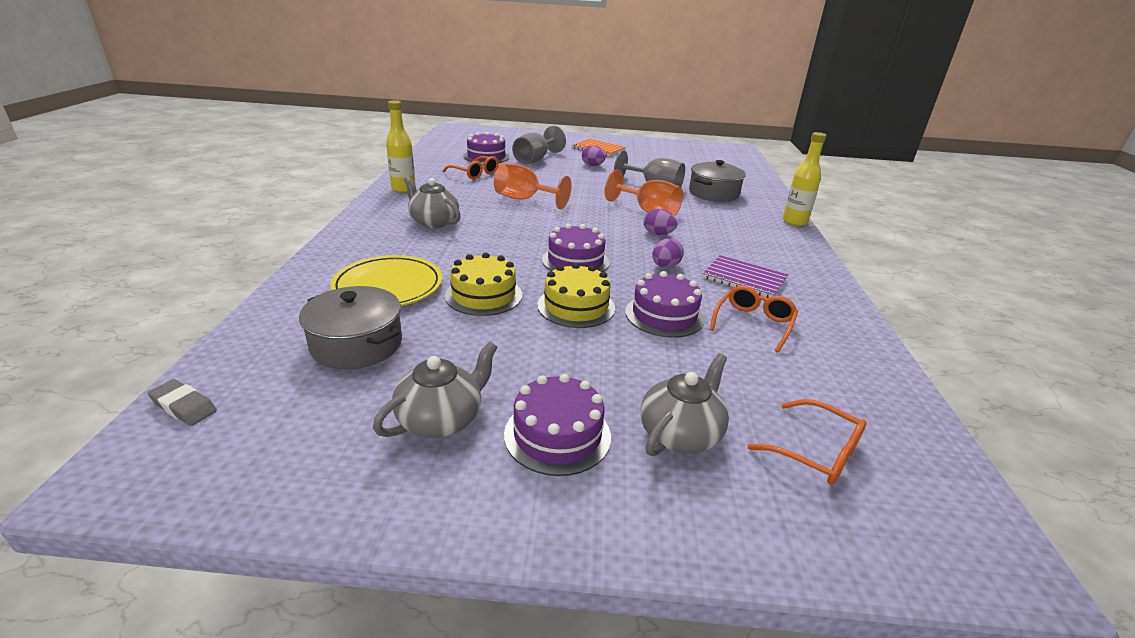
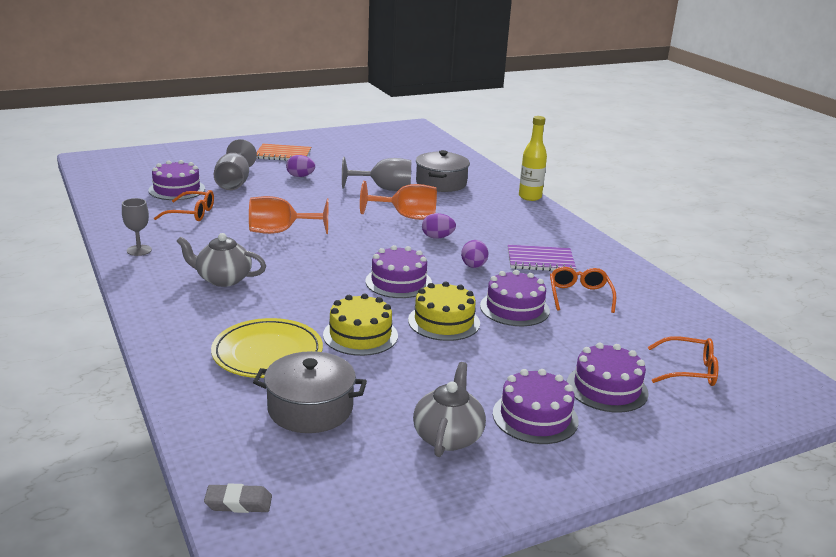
camera: 30 degrees left, 5 degrees down
yellow bottle [386,100,416,193] -> grey goblet [122,198,152,256]
grey teapot [641,353,729,456] -> purple cake [567,343,649,413]

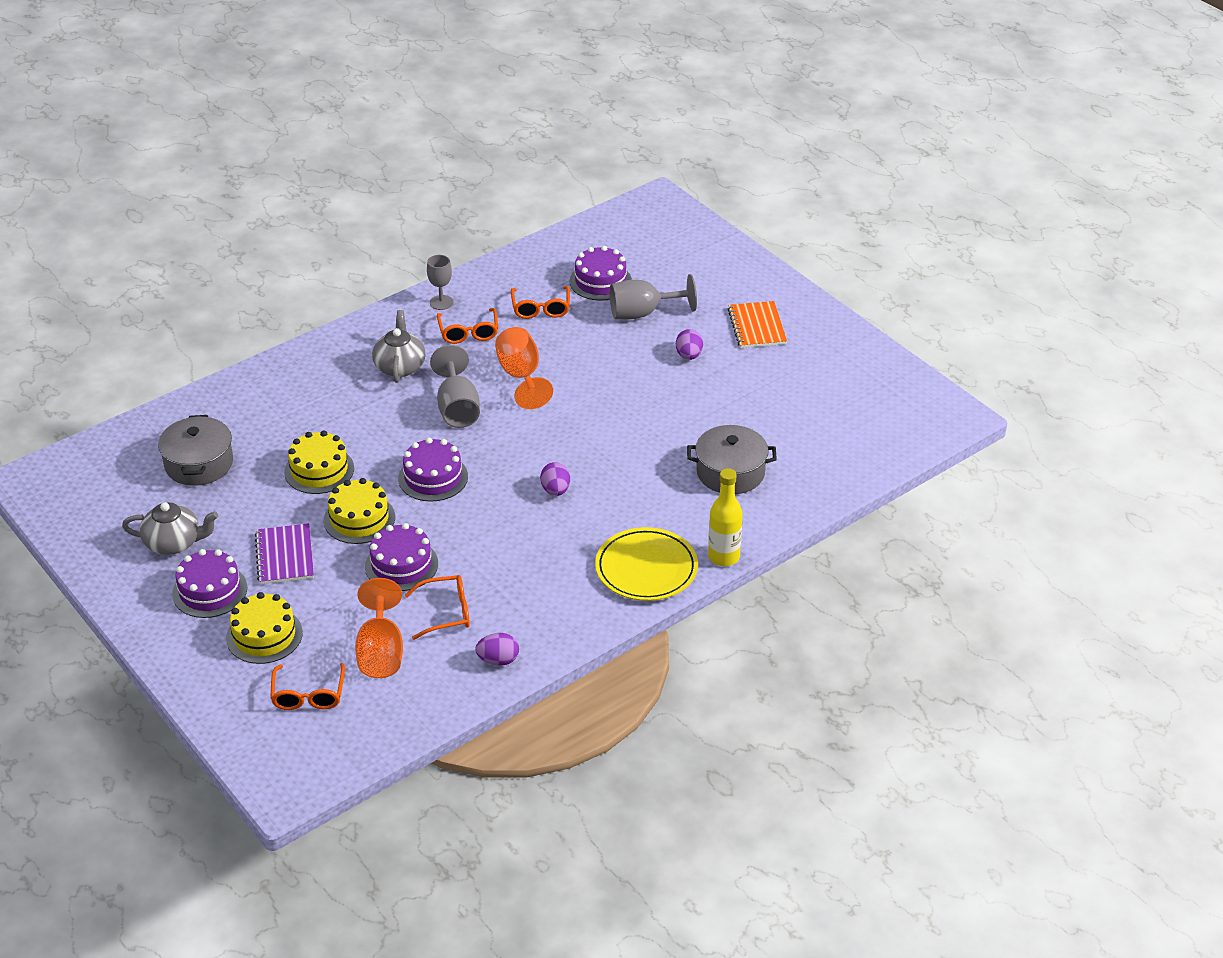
camera: 80 degrees right, 15 degrees up
grey eraser [204,483,272,513] -> none
yellow plate [211,318,323,378] -> yellow plate moved to [595,527,698,601]
grey goblet [342,157,411,191] -> grey goblet moved to [430,345,480,428]
orange goblet [360,181,437,220] -> orange goblet moved to [355,578,403,678]
purple egg [461,240,488,268] -> purple egg moved to [475,633,519,666]
purple notebook [508,245,576,271] -> purple notebook moved to [255,523,314,584]
purple cake [567,343,649,413] -> yellow cake [226,592,303,664]
none -> orange glasses [437,308,498,344]

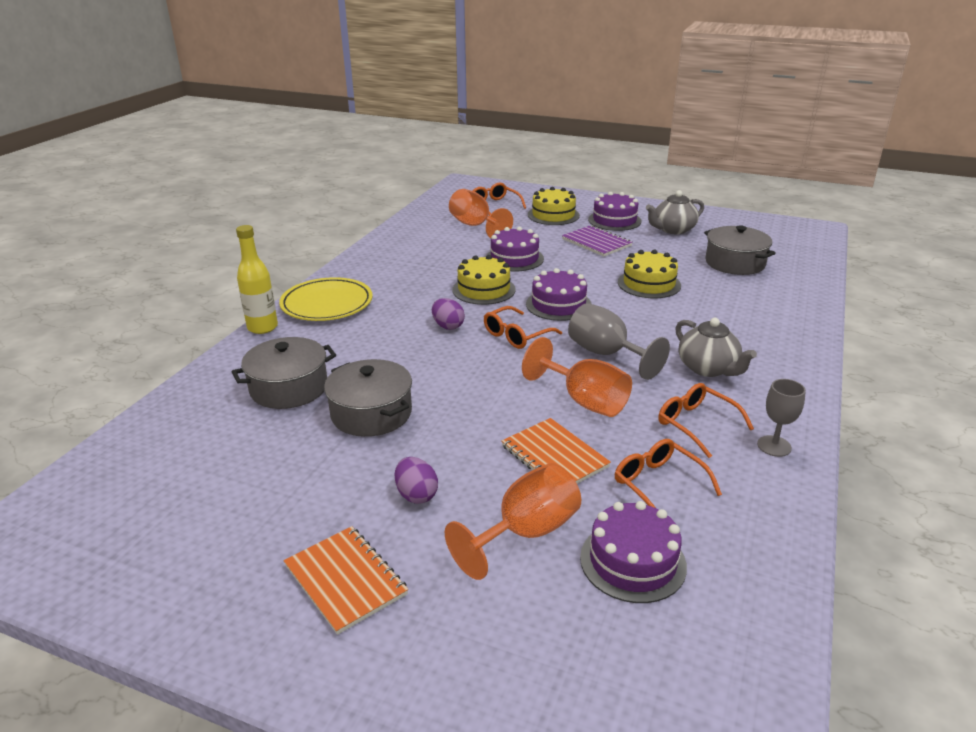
camera: 150 degrees right, 10 degrees down
yellow cake [324,478,395,544] -> yellow cake moved to [452,255,516,305]
orange glasses [405,575,470,640] -> orange glasses moved to [484,306,562,349]
purple egg [475,633,519,666] -> none
grey goblet [610,274,697,319] -> orange goblet [445,463,581,580]
none -> grey pot [324,359,412,437]
none -> orange notebook [502,418,611,484]

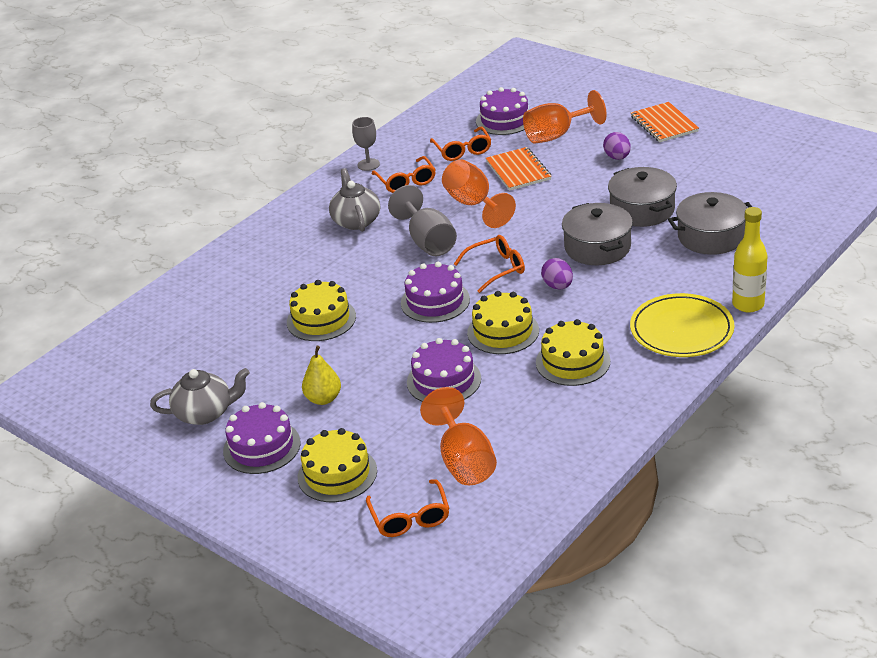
camera: 160 degrees left, 5 degrees up
purple notebook [562,225,633,256] -> yellow pear [302,346,341,405]
grey pot [704,226,776,275] -> grey pot moved to [562,203,633,265]
none -> yellow cake [536,319,610,386]

